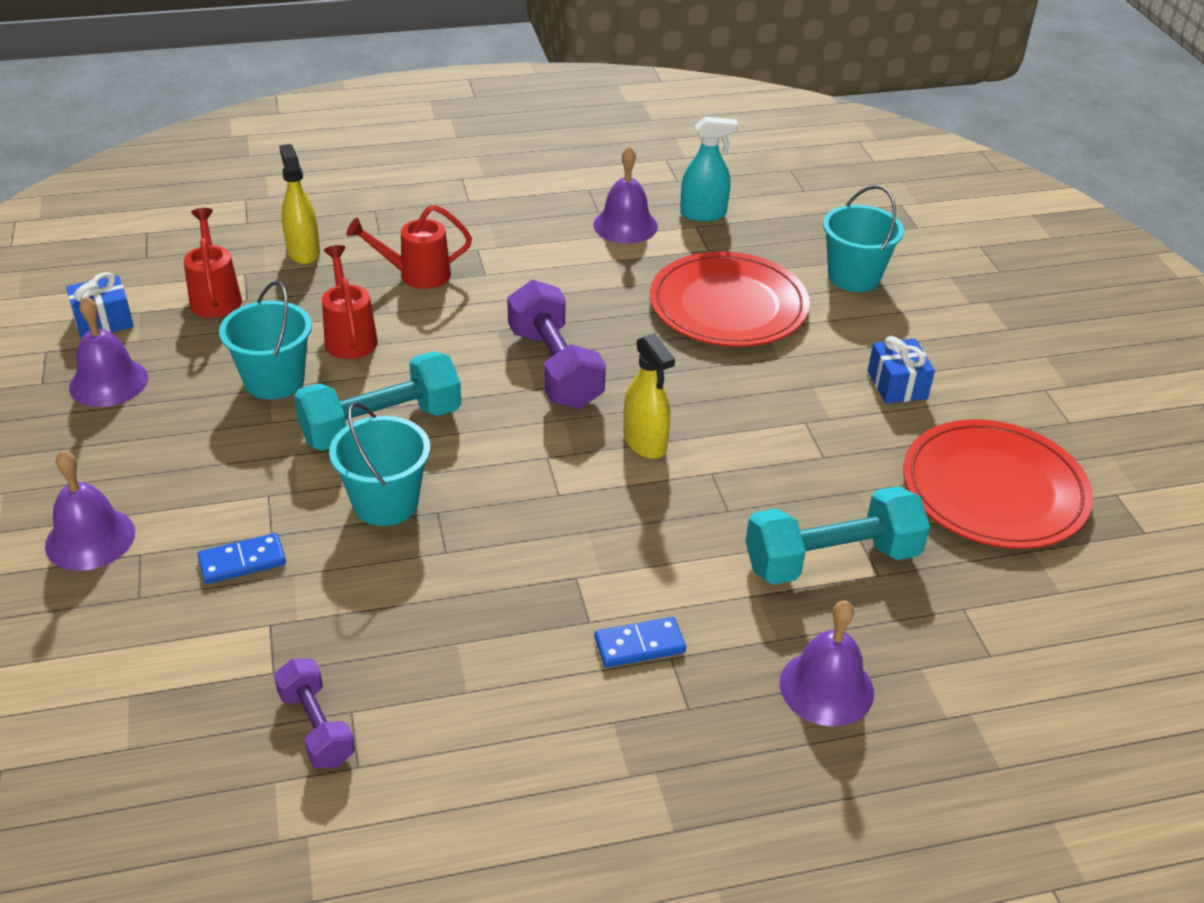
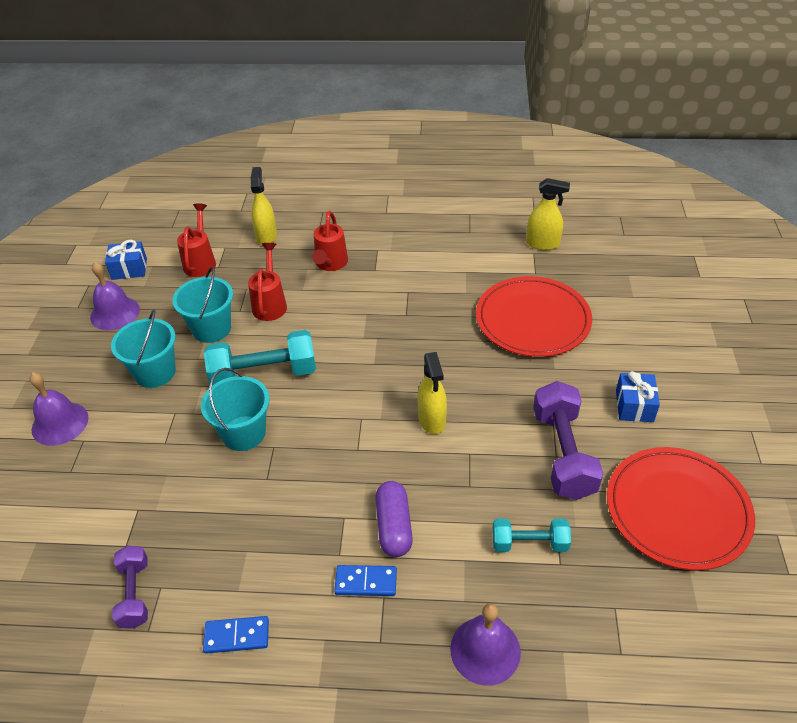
camera: 20 degrees right, 5 degrees up
blue domino [198,533,286,584] -> blue domino moved to [203,616,269,654]
red watering can [346,205,472,289] -> red watering can turned 90 degrees counterclockwise [312,211,348,271]
purple dumbbell [507,280,606,409] -> purple dumbbell moved to [533,381,603,500]
purple bell [593,146,658,244] -> none
turquoise spray bottle [680,116,738,222] -> yellow spray bottle [526,178,570,250]
turquoise dumbbell [745,486,930,585] -> turquoise dumbbell [493,519,571,552], size x0.59
turquoise bucket [823,185,904,292] -> turquoise bucket moved to [111,309,176,388]
none -> purple capsule [375,481,413,557]

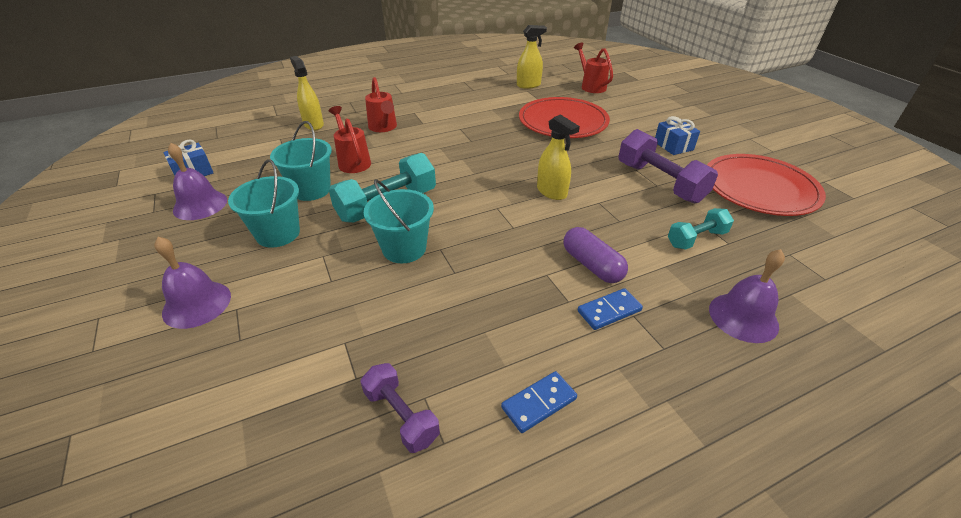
camera: 30 degrees left, 5 degrees down
red watering can [177,203,216,277] -> red watering can moved to [574,42,613,93]

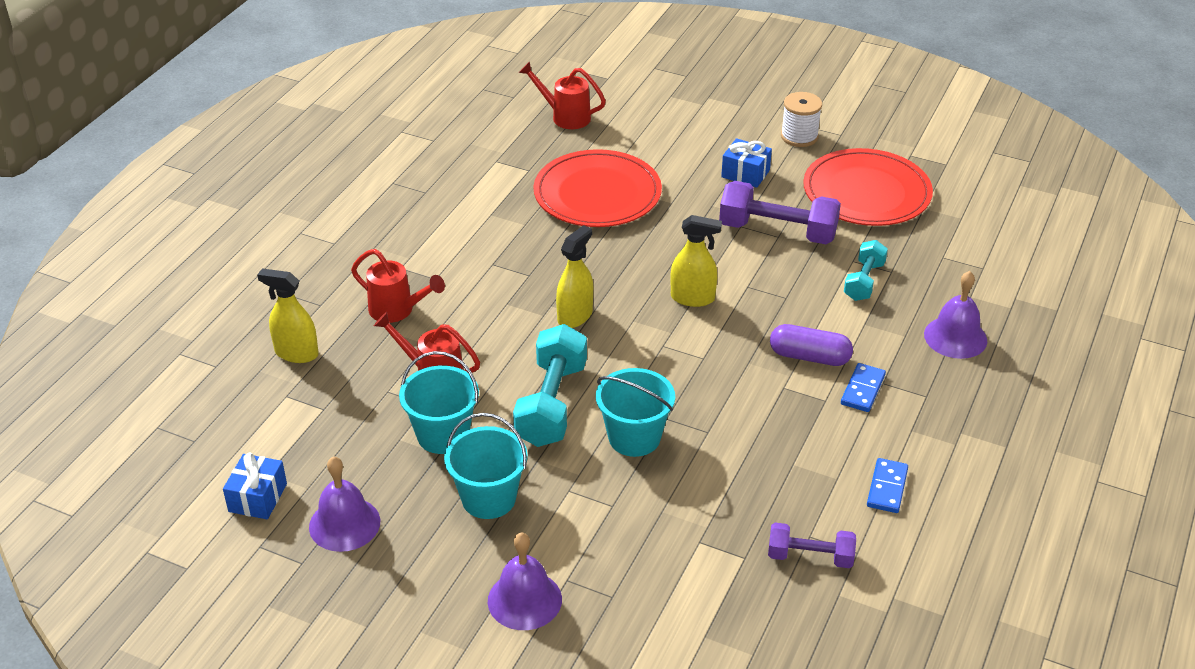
camera: 40 degrees left, 0 degrees up
yellow spray bottle [517,25,547,89] -> yellow spray bottle moved to [556,225,593,328]
none -> white spool [781,92,822,147]

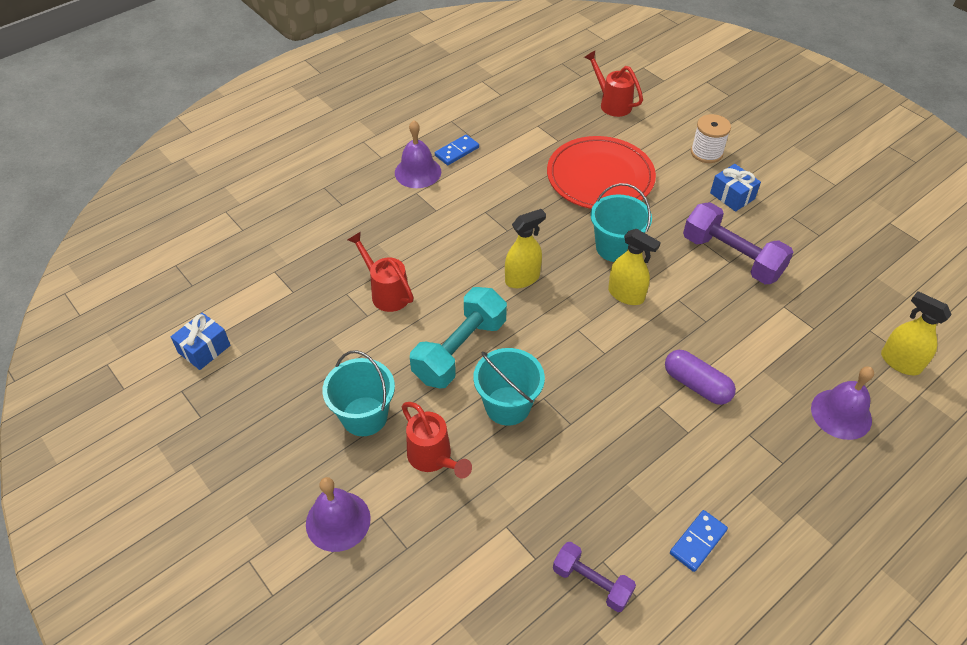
camera: 25 degrees right, 10 degrees up
yellow spray bottle [257,268,319,363] -> yellow spray bottle moved to [881,291,952,375]
purple bell [309,456,380,552] -> purple bell moved to [395,120,441,188]
red watering can [351,249,445,323] -> red watering can moved to [402,402,472,479]
turquoise bucket [399,351,479,454] -> turquoise bucket moved to [591,183,652,262]
white spool [781,92,822,147] -> white spool moved to [691,114,731,163]
red plate [803,148,933,226] -> none
blue domino [841,363,886,412] -> blue domino moved to [435,134,479,165]
turquoise dumbbell [844,240,888,301] -> none

